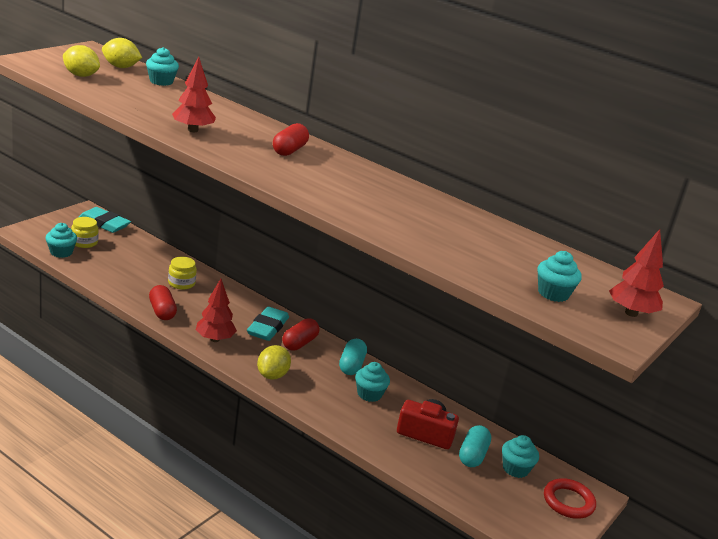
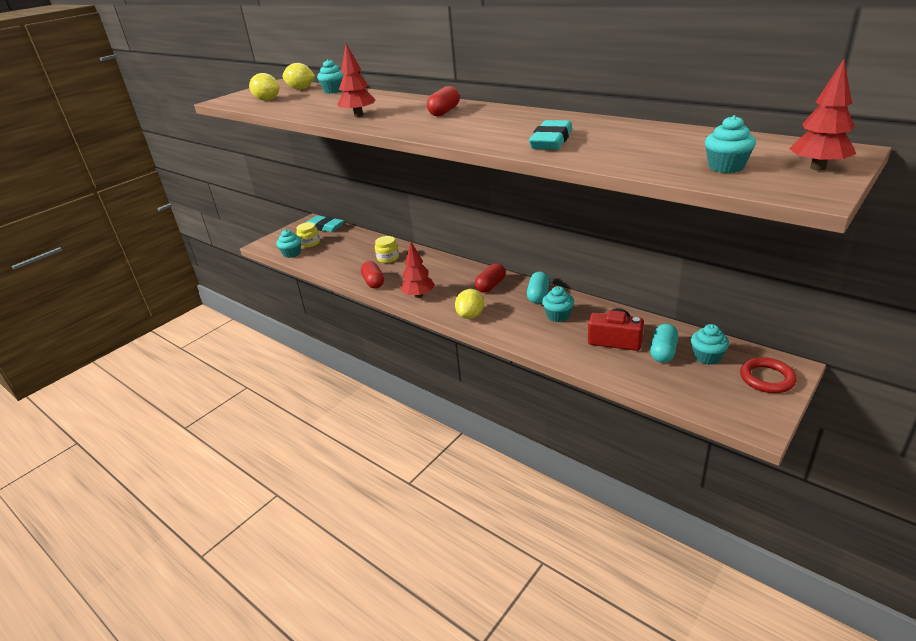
camera: 10 degrees right, 5 degrees up
turquoise eraser [247,307,289,341] -> turquoise eraser moved to [529,120,572,150]

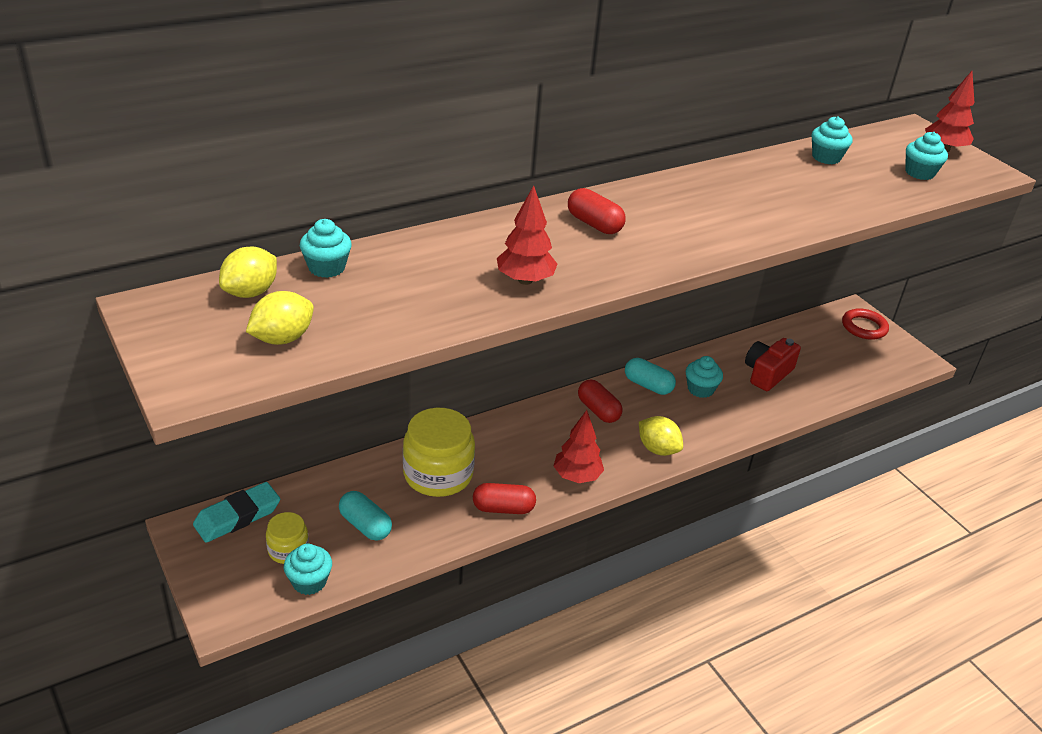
camera: 75 degrees left, 5 degrees up
yellow jar [375,236,399,263] -> yellow jar [403,408,475,497], size x1.89
turquoise eraser [529,120,572,150] -> none
turquoise capsule [650,324,678,363] -> turquoise capsule moved to [339,491,392,541]
turquoise cupcake [691,324,729,365] -> turquoise cupcake moved to [811,116,853,164]

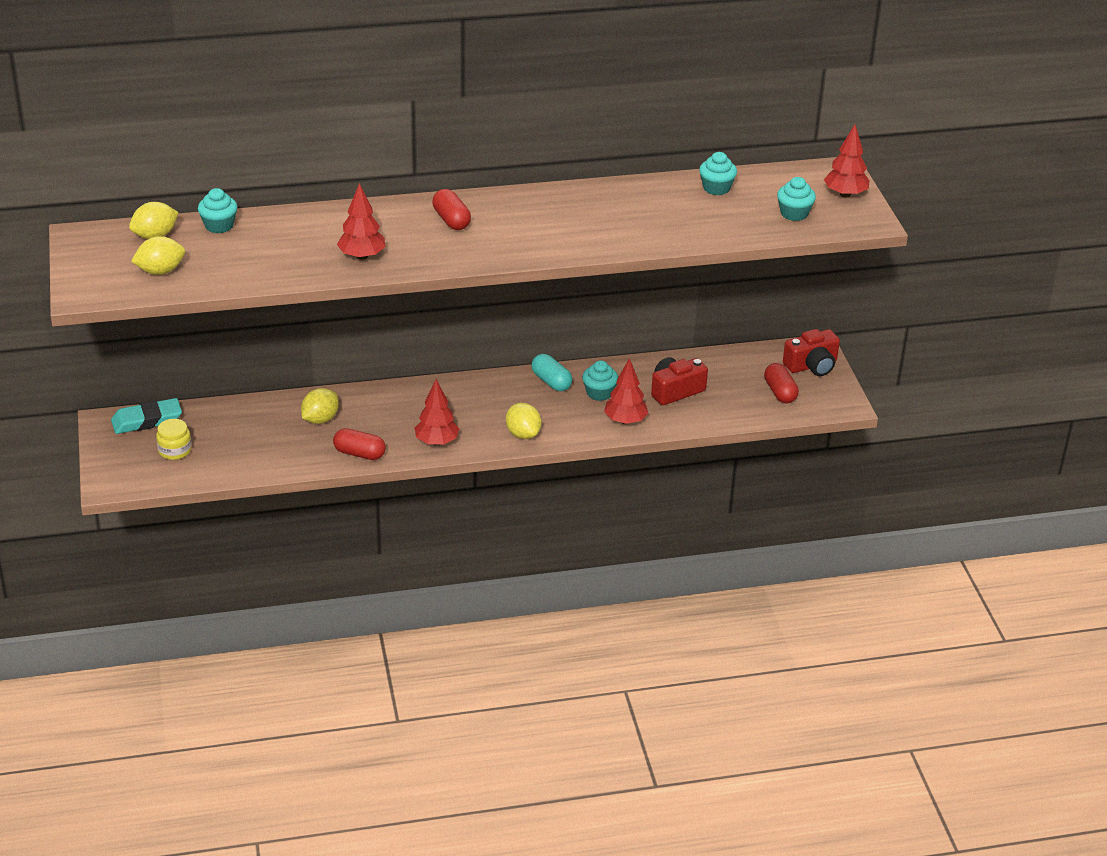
camera: 20 degrees right, 0 degrees up
turquoise cupcake [284,544,332,595] -> none
turquoise capsule [339,491,392,541] -> none
yellow jar [403,408,475,497] -> yellow lemon [301,388,339,424]
red capsule [578,380,623,423] -> red capsule moved to [764,363,799,403]
red ring [842,308,889,340] -> red camera [783,329,840,376]
none -> red tree [604,358,648,424]

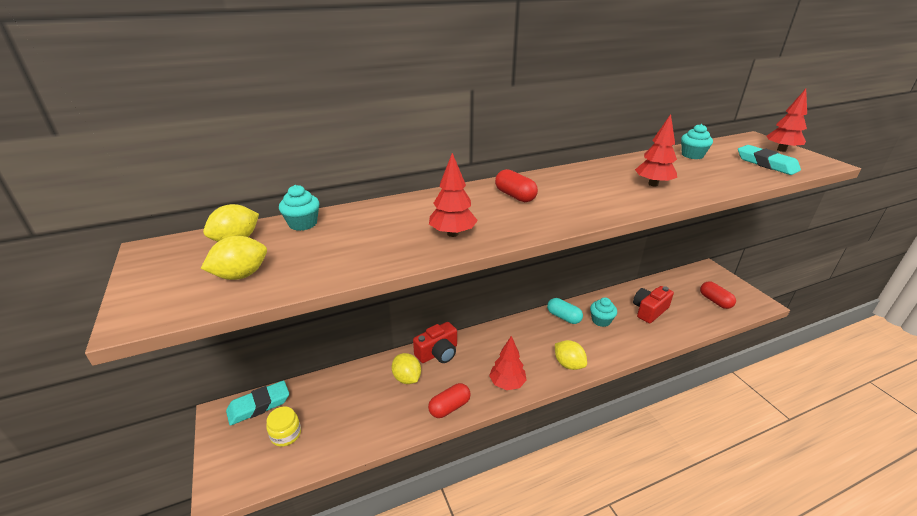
camera: 10 degrees left, 5 degrees down
yellow lemon [301,388,339,424] -> yellow lemon turned 60 degrees counterclockwise [392,353,421,384]
red capsule [333,428,386,460] -> red capsule turned 45 degrees counterclockwise [428,383,471,418]
red tree [604,358,648,424] -> red tree moved to [635,114,677,186]
turquoise cupcake [777,177,816,221] -> turquoise eraser [738,145,801,175]
red camera [783,329,840,376] -> red camera moved to [413,322,457,363]

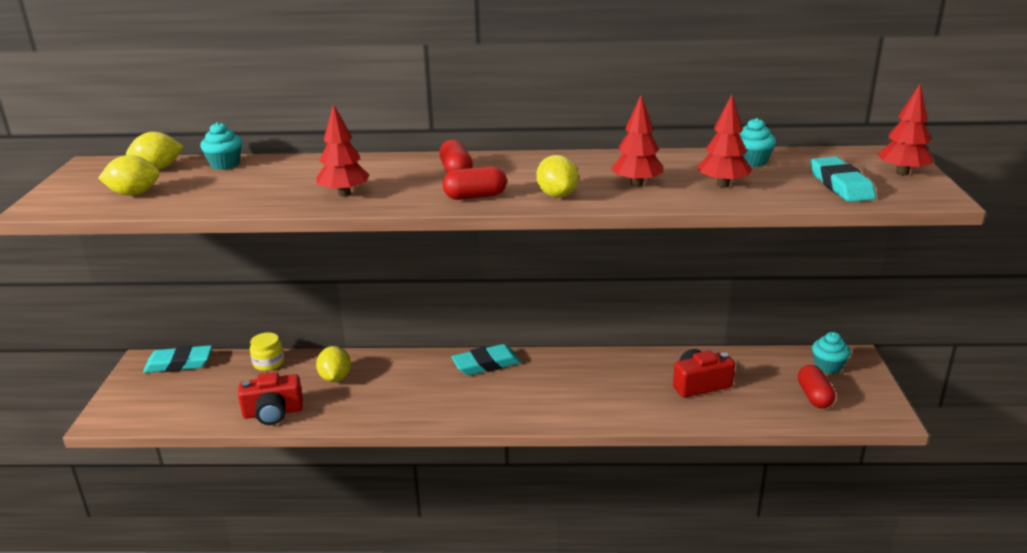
camera: 25 degrees right, 5 degrees down
yellow jar [266,407,301,447] -> yellow jar moved to [250,332,284,371]
red camera [413,322,457,363] -> red camera moved to [238,372,303,425]
red capsule [428,383,471,418] -> red capsule moved to [443,166,507,200]
red tree [489,336,527,390] -> red tree moved to [698,94,752,188]
turquoise capsule [547,298,583,324] -> none
yellow lemon [555,340,587,370] -> yellow lemon moved to [536,155,578,197]
turquoise cupcake [590,297,617,327] -> turquoise cupcake moved to [812,332,851,374]
none -> turquoise eraser [451,344,521,375]

